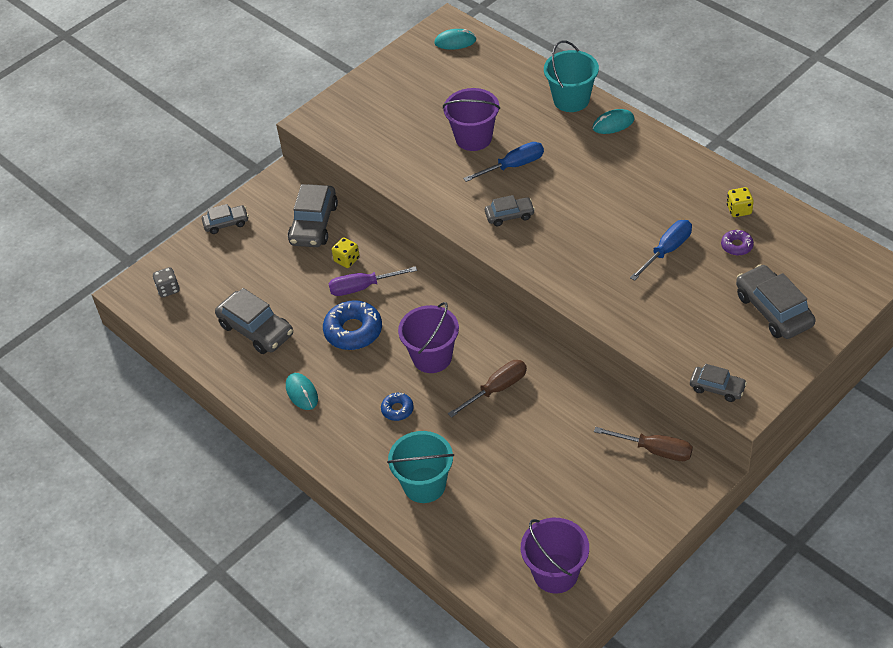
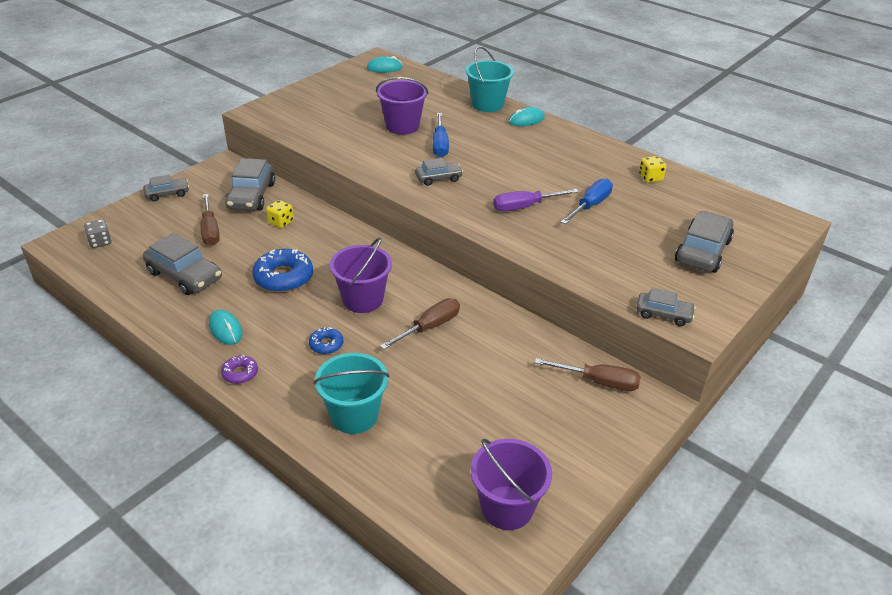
camera: 10 degrees left, 10 degrees down
purple screwdriver [328,266,417,296] -> purple screwdriver moved to [493,189,579,212]
blue screwdriver [463,142,544,182] -> blue screwdriver turned 120 degrees clockwise [433,113,449,157]
purple donut [721,230,754,256] -> purple donut moved to [221,356,258,384]
grey car [736,264,816,339] -> grey car turned 60 degrees clockwise [675,211,734,273]
none -> brown screwdriver [200,194,220,246]

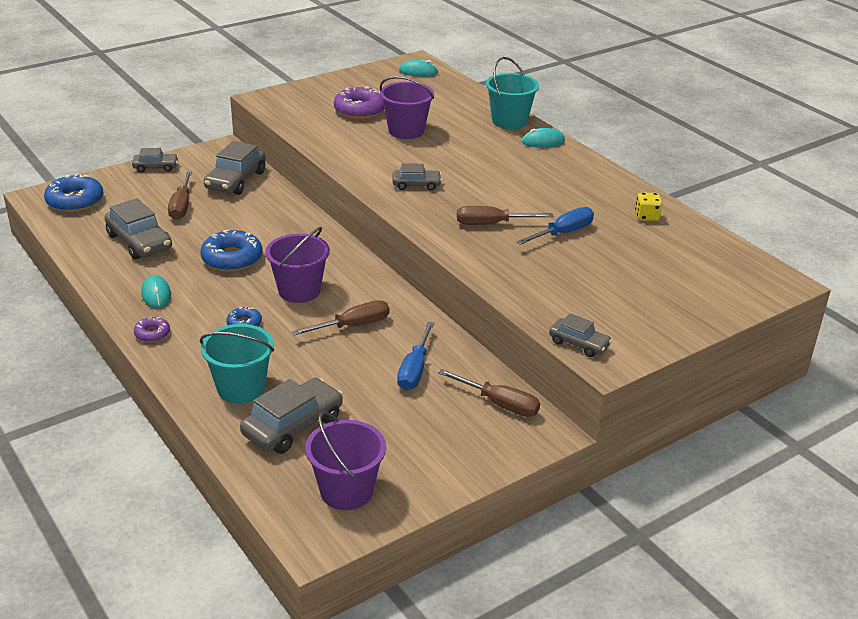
camera: 15 degrees right, 5 degrees down
grey dice [84,219,112,248] -> blue donut [44,174,103,212]
yellow dice [266,200,294,228] -> none
blue screwdriver [433,113,449,157] -> blue screwdriver moved to [397,322,434,390]
purple screwdriver [493,189,579,212] -> brown screwdriver [457,206,554,225]
grey car [675,211,734,273] -> grey car moved to [240,378,343,454]
none -> purple donut [334,86,385,119]

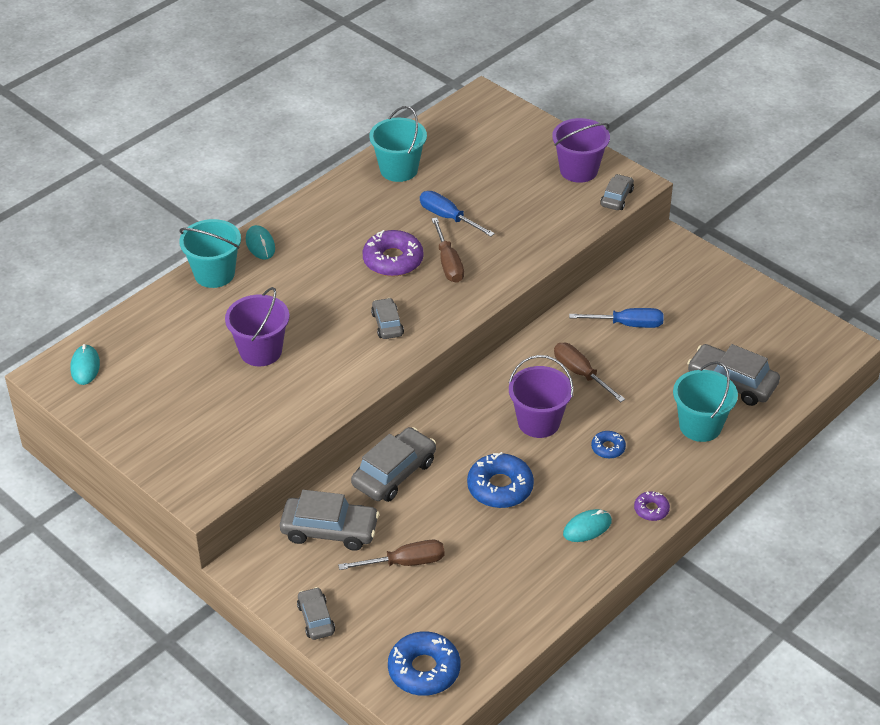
camera: 100 degrees left, 10 degrees up
grey car [105,198,172,260] -> grey car moved to [351,427,436,502]
purple bucket [305,411,386,510] -> purple bucket moved to [552,118,610,183]
purple donut [334,86,385,119] -> purple donut moved to [363,230,423,277]
brown screwdriver [438,369,540,417] -> none
yellow dice [635,192,662,221] -> turquoise bucket [369,106,427,182]

